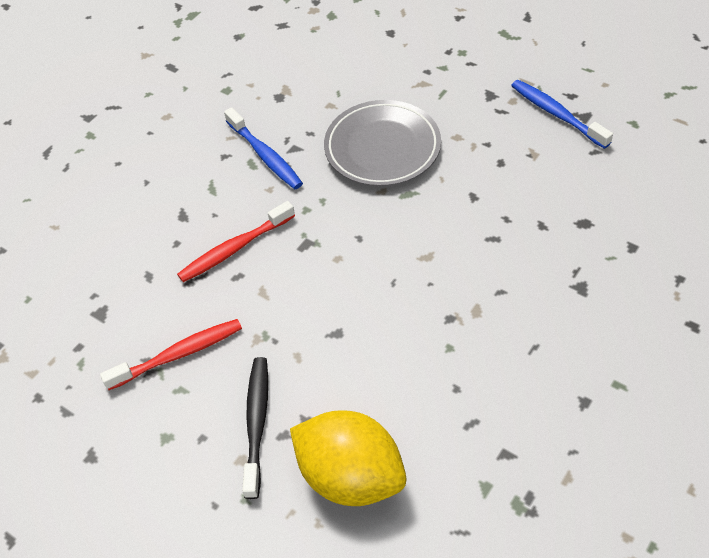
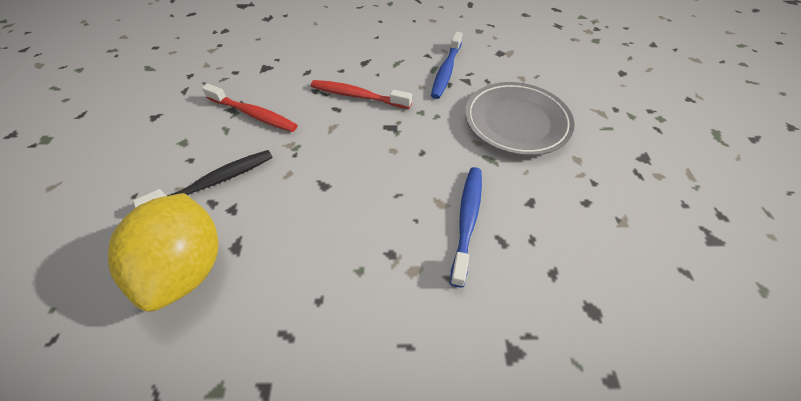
camera: 50 degrees right, 0 degrees up
blue toothbrush [511,80,613,149] -> blue toothbrush moved to [450,167,482,287]

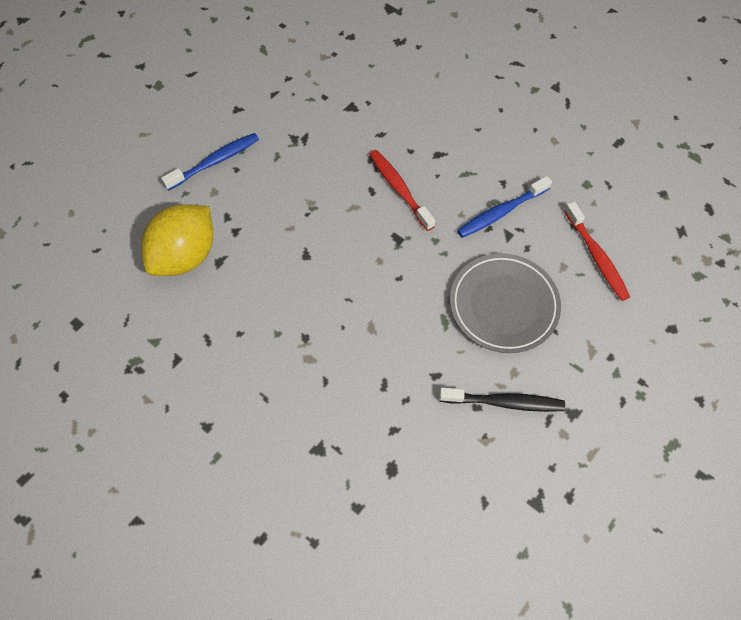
camera: 40 degrees right, 10 degrees up
black toothbrush [133,150,273,208] -> black toothbrush moved to [439,387,565,412]
red toothbrush [202,84,298,132] -> red toothbrush moved to [564,202,630,301]
blue toothbrush [450,167,482,287] -> blue toothbrush moved to [161,133,259,191]

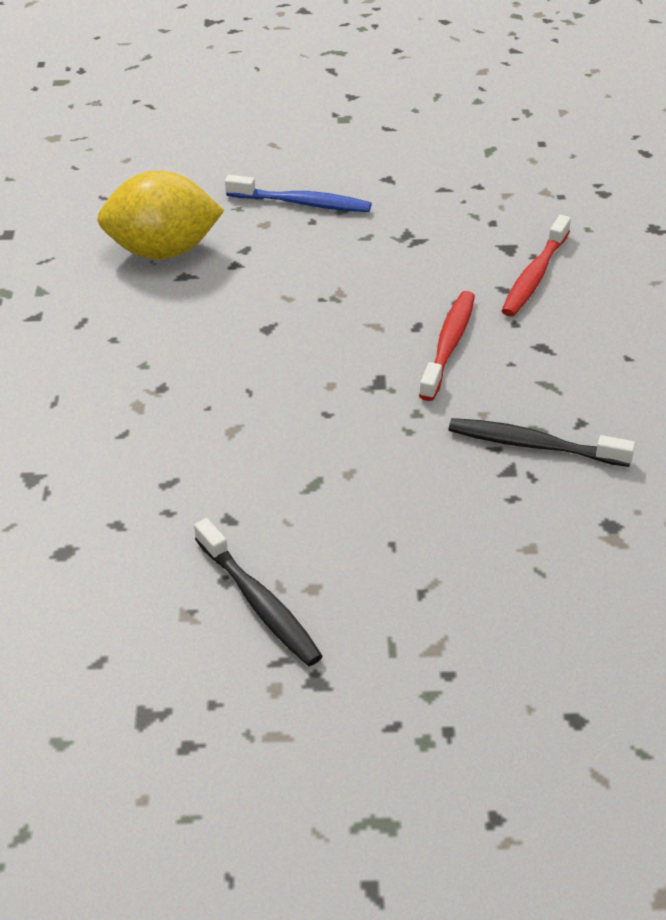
camera: 50 degrees right, 20 degrees down
grey plate [450,253,561,353] -> none
blue toothbrush [457,176,552,238] -> black toothbrush [449,418,635,467]
red toothbrush [564,202,630,301] -> red toothbrush moved to [501,215,571,317]

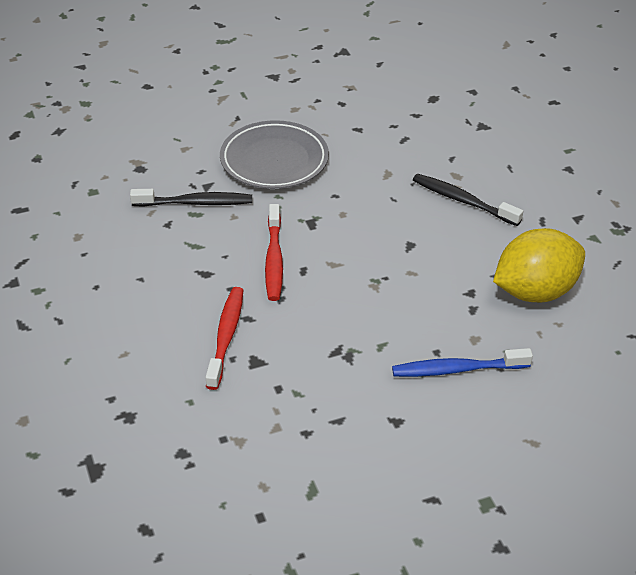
camera: 160 degrees right, 0 degrees up
black toothbrush [194,518,323,666] -> black toothbrush moved to [413,174,523,226]
none -> grey plate [220,120,329,189]

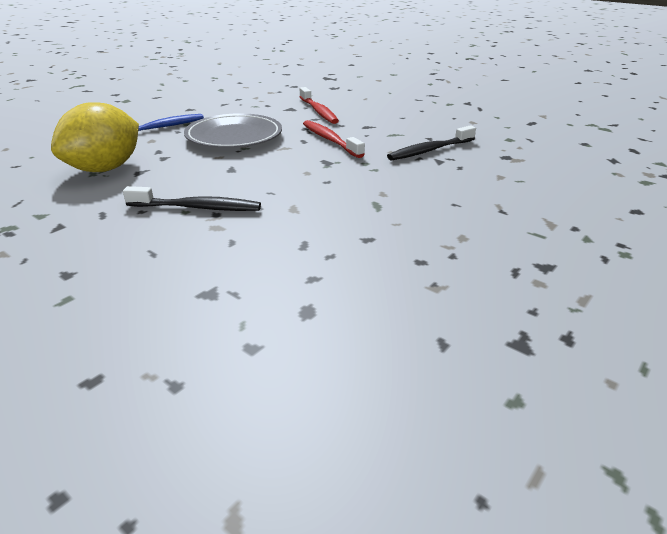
camera: 150 degrees right, 10 degrees down
grey plate [220,120,329,189] -> grey plate moved to [184,113,282,148]

